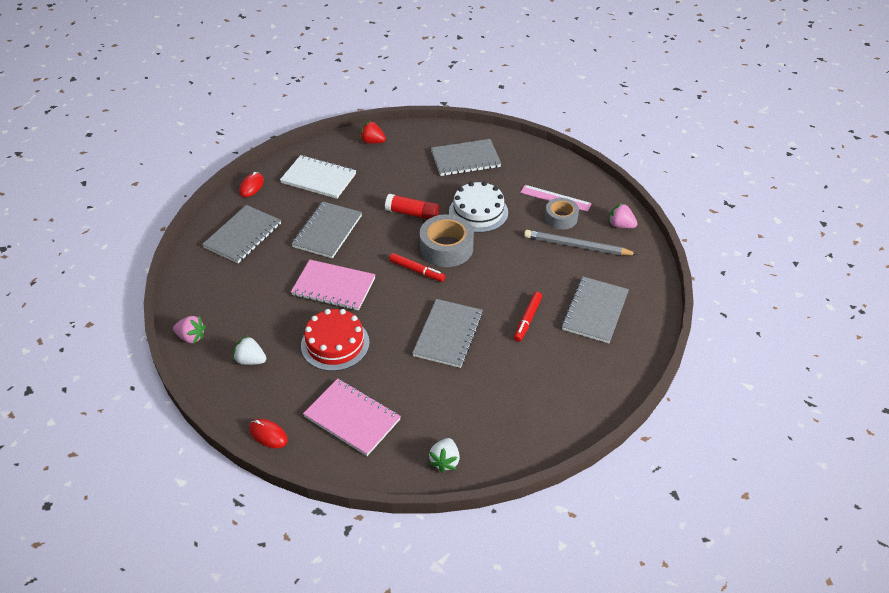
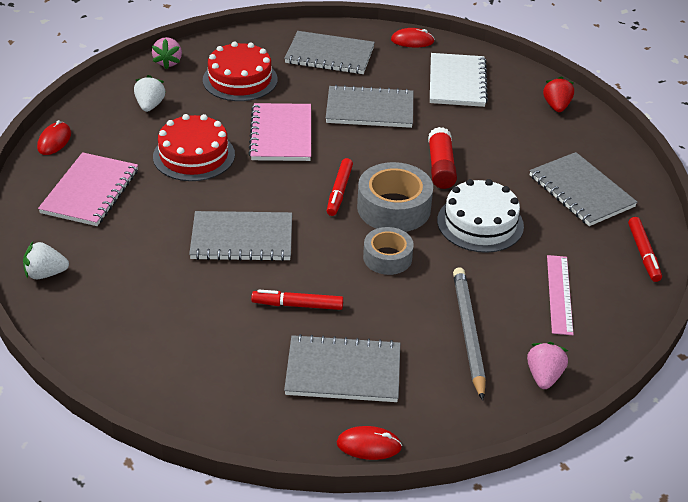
camera: 70 degrees right, 5 degrees down
grey tape [545,198,579,230] -> grey tape moved to [363,227,414,275]
none -> red cake [203,42,278,101]
none -> red mouse [337,426,402,460]
none -> red marker [628,217,662,282]

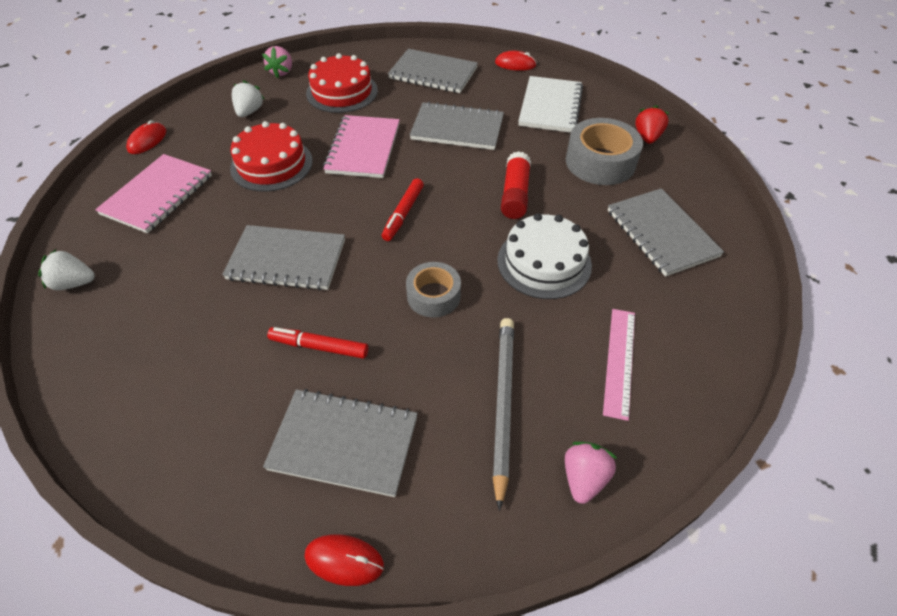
camera: 10 degrees right, 10 degrees up
grey tape [357,162,433,232] -> grey tape moved to [566,118,643,185]
red marker [628,217,662,282] -> none

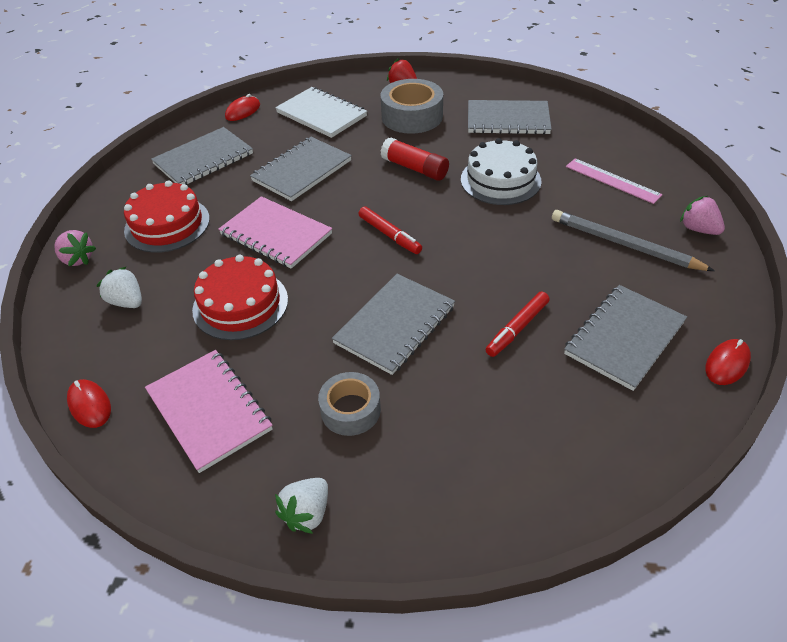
camera: 60 degrees left, 5 degrees down
grey tape [406,262,461,318] -> grey tape moved to [318,372,381,436]

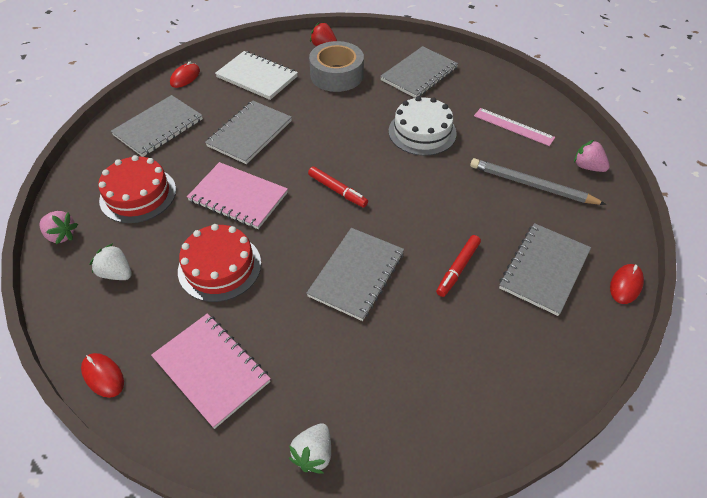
camera: 10 degrees left, 5 degrees up
grey tape [318,372,381,436] -> none
red glue stick [381,138,449,181] -> none
grey notebook [468,100,552,135] -> grey notebook turned 45 degrees counterclockwise [380,46,458,98]

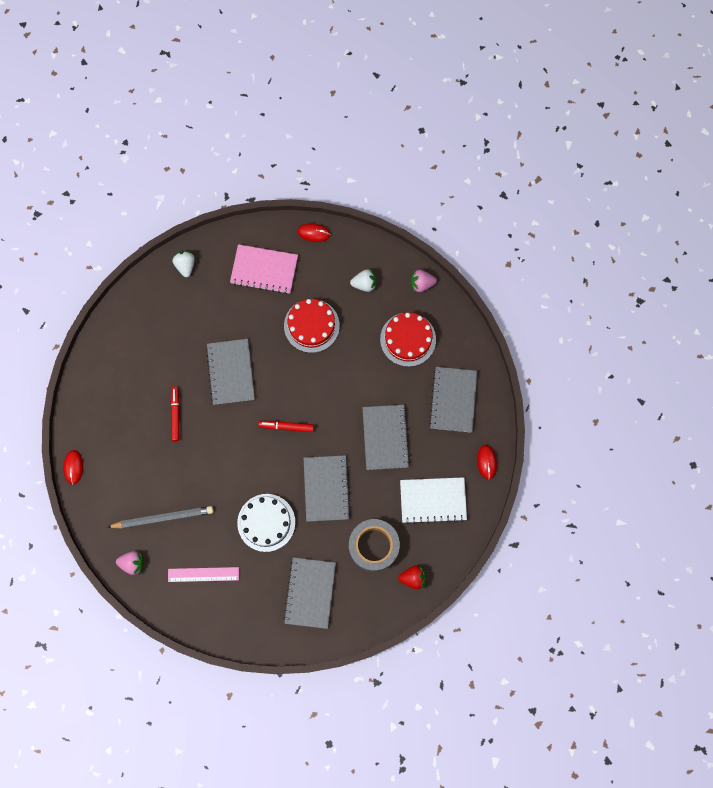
camera: 145 degrees right, 25 degrees up
pink notebook [187,162,288,229] -> none
grey notebook [499,223,591,316] -> grey notebook moved to [304,455,351,522]

